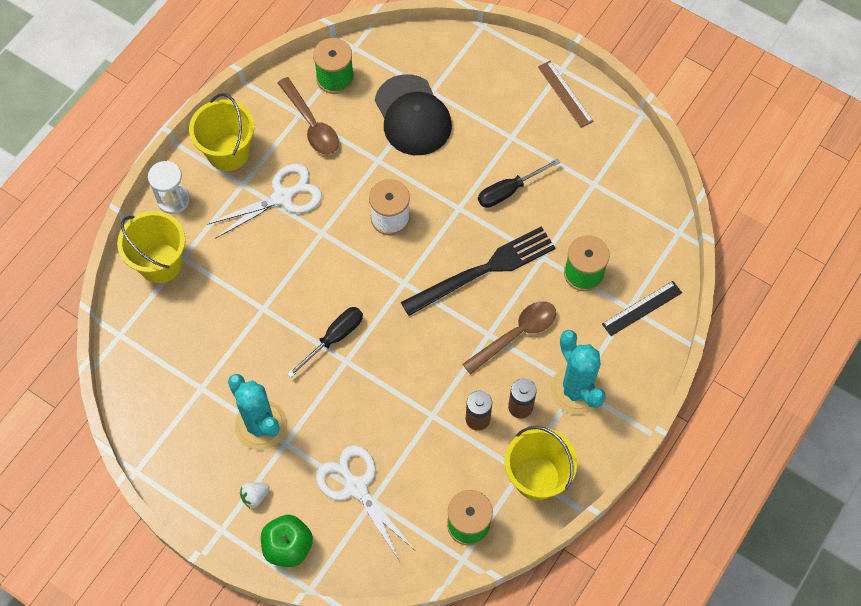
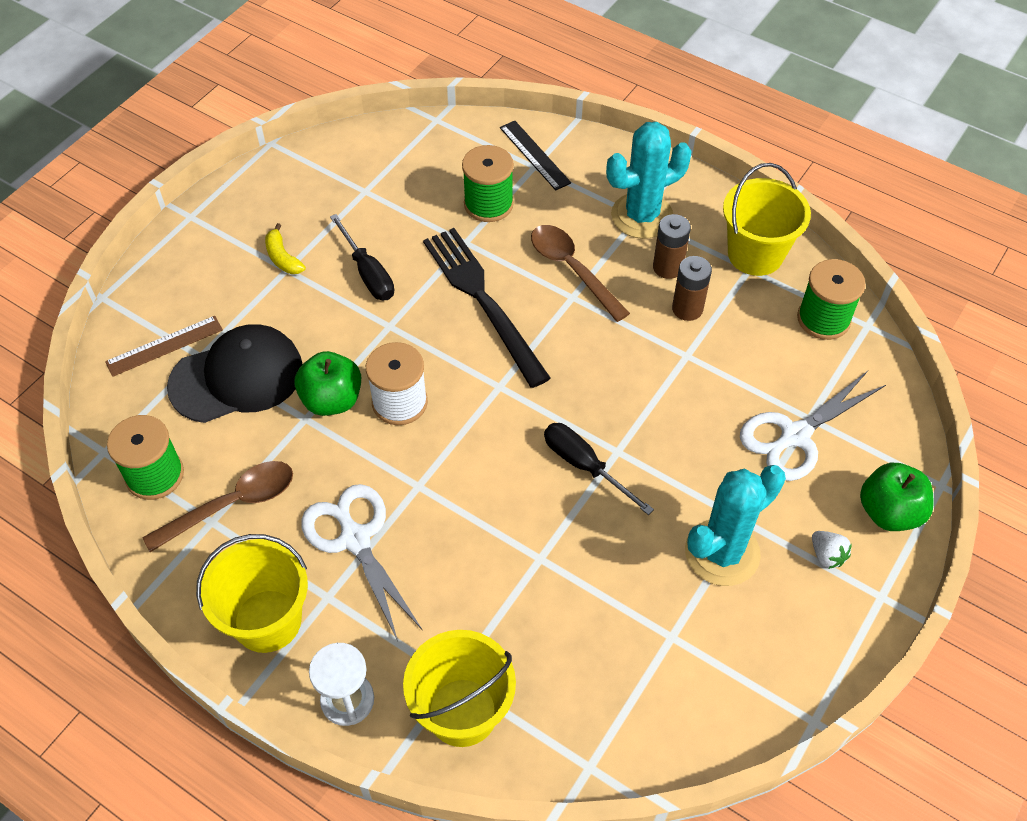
camera: 90 degrees left, 10 degrees down
brown ruler [538,61,594,128] -> brown ruler moved to [105,316,223,377]
none -> yellow banana [265,223,306,274]
none -> green apple [294,351,361,416]

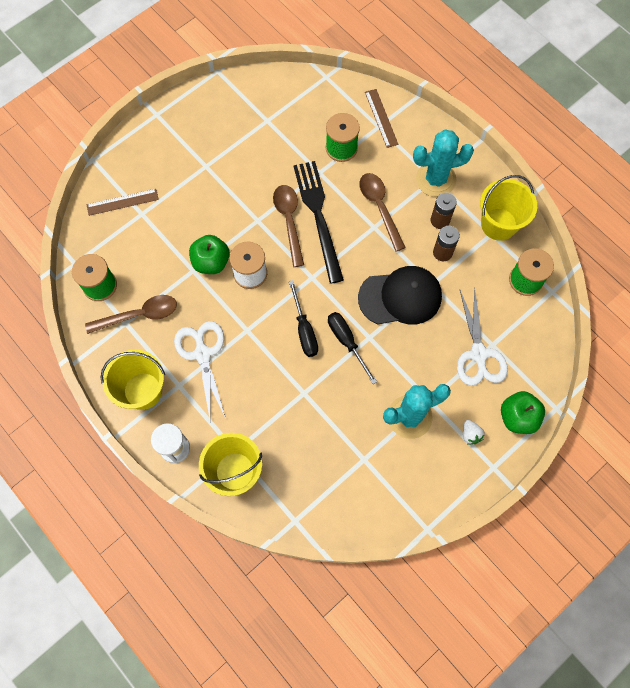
camera: 15 degrees right, 15 degrees up
black cap [167,324,303,423] -> black cap moved to [358,266,442,325]
yellow banana [265,223,306,274] -> none
black screwdriver [330,214,394,300] -> black screwdriver moved to [289,280,318,357]
black ruler [500,121,571,191] -> brown ruler [365,89,398,148]
white scissors [740,371,886,481] -> white scissors turned 75 degrees counterclockwise [457,287,508,386]
none -> brown spoon [273,185,304,267]

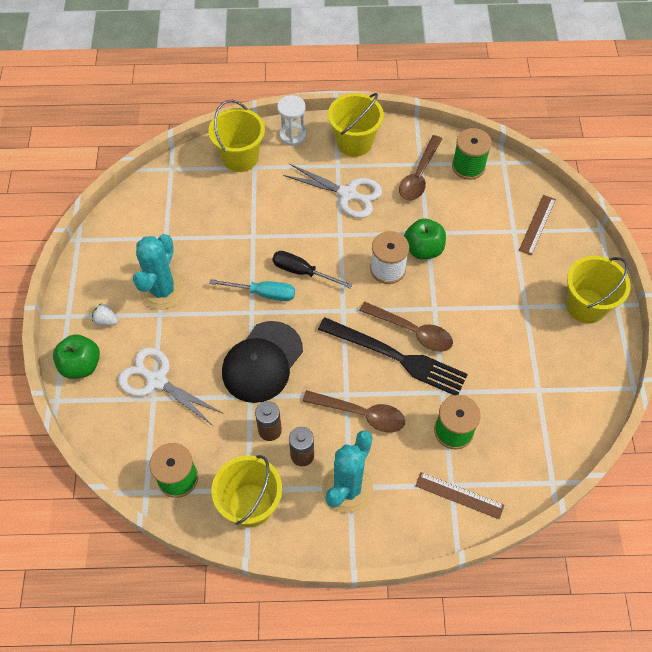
camera: 130 degrees right, 10 degrees down
black screwdriver [328,312,377,384] -> turquoise screwdriver [209,279,295,301]
none -> yellow bucket [566,256,631,323]

